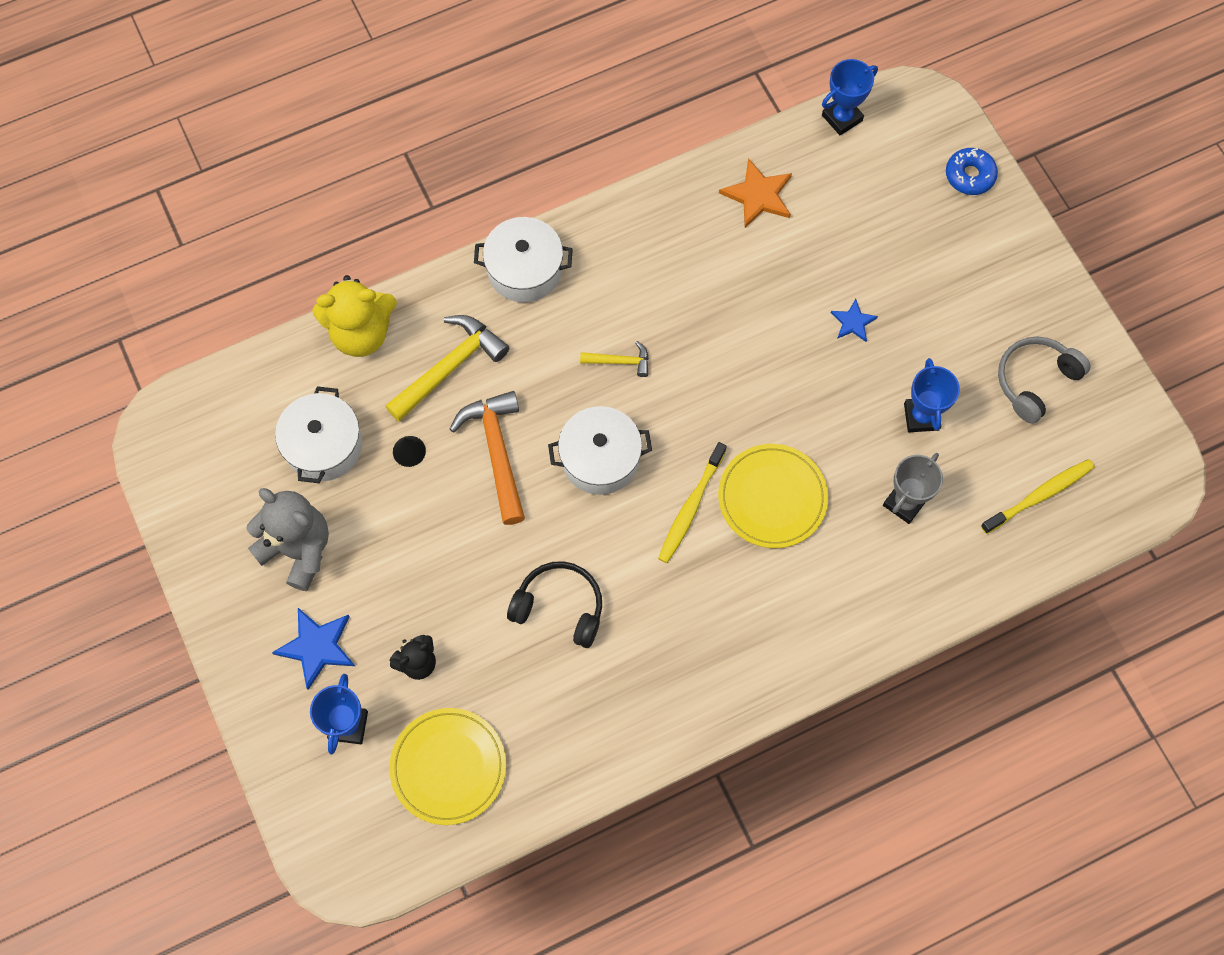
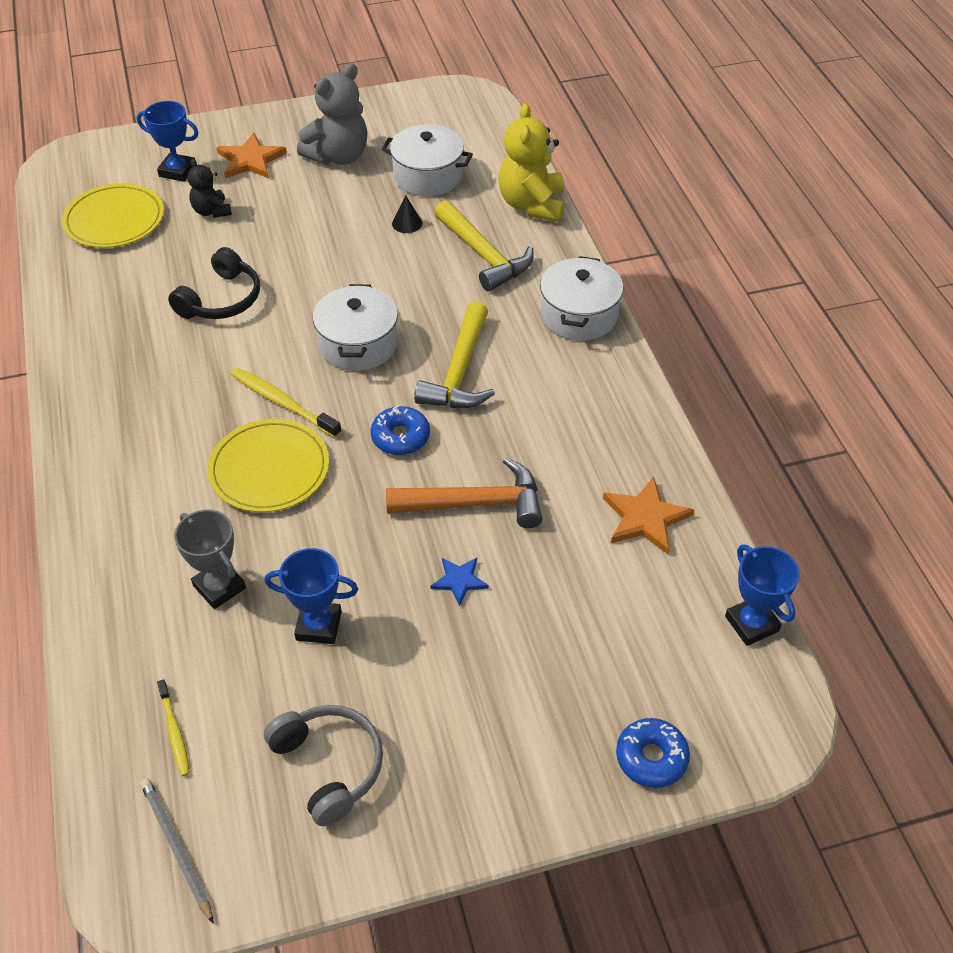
camera: 100 degrees right, 20 degrees down
blue star [272,608,355,690] -> orange star [216,133,287,179]
orange hammer [450,391,525,525] -> orange hammer moved to [386,457,542,528]
yellow hammer [580,341,649,377] -> yellow hammer [414,301,495,408], size x1.91
yellow toothbrush [981,459,1095,534] -> yellow toothbrush [157,679,190,777], size x0.62
none -> grey pencil [140,778,214,924]
none -> blue donut [371,405,430,455]

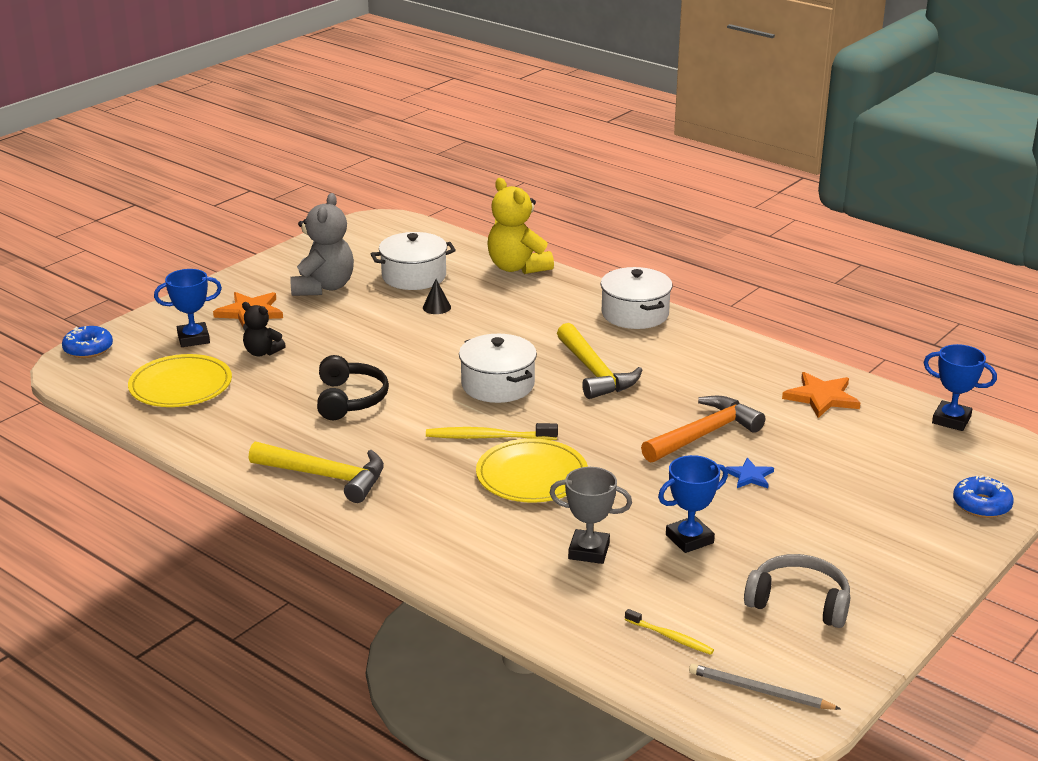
camera: 35 degrees left, 20 degrees down
blue donut [371,405,430,455] -> blue donut moved to [62,326,113,358]
yellow hammer [434,200,534,291] -> yellow hammer moved to [249,442,384,503]

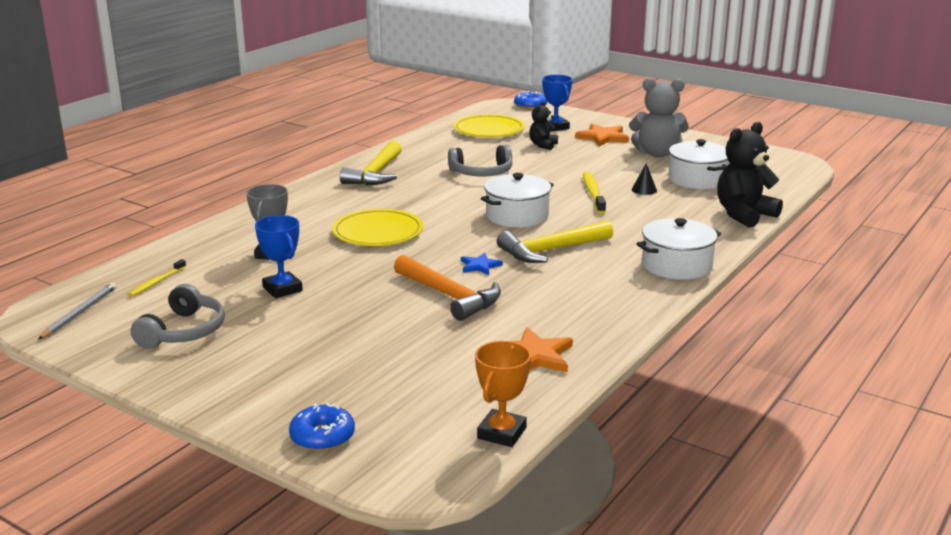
camera: 85 degrees right, 5 degrees down
black headphones [317,355,389,420] -> grey headphones [448,145,512,177]
yellow toothbrush [426,423,558,440] -> yellow toothbrush moved to [583,171,606,214]
yellow teddy bear [487,178,554,274] -> black teddy bear [717,122,783,228]
blue star [725,458,774,488] -> blue star moved to [461,253,503,275]
blue trophy [923,344,997,431] -> orange trophy [475,341,531,447]

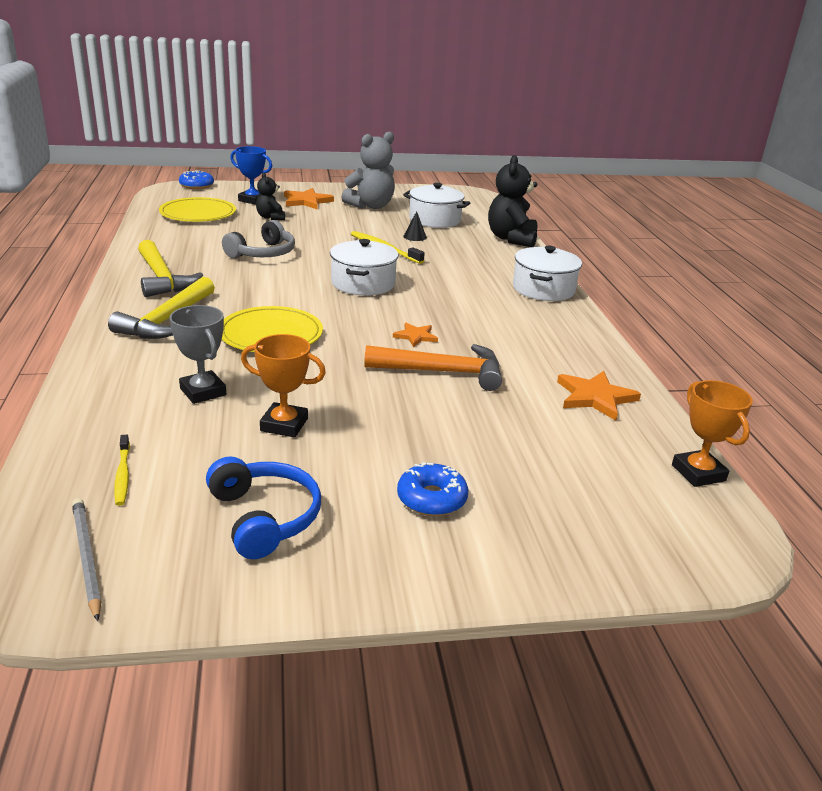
camera: 45 degrees left, 5 degrees up
grey headphones [131,284,225,349] -> blue headphones [206,456,321,559]
blue trophy [255,215,303,298] -> orange trophy [241,334,326,438]
blue donut [289,402,355,451] -> blue donut moved to [397,462,468,516]
blue star [461,253,503,275] -> orange star [393,323,438,347]
yellow hammer [497,220,613,263] -> yellow hammer moved to [108,277,215,339]

